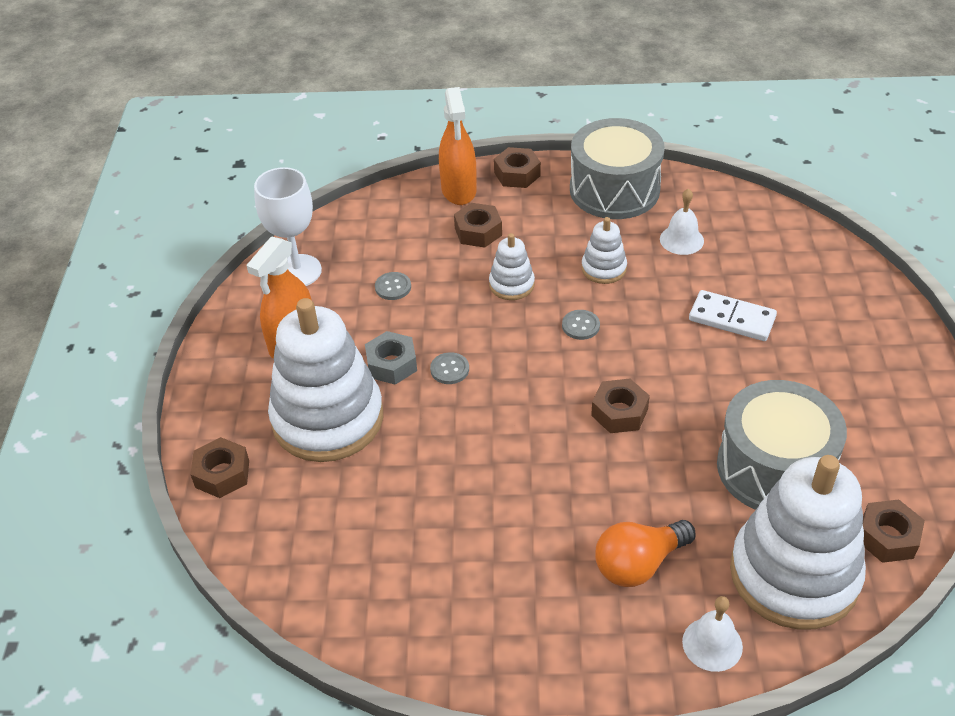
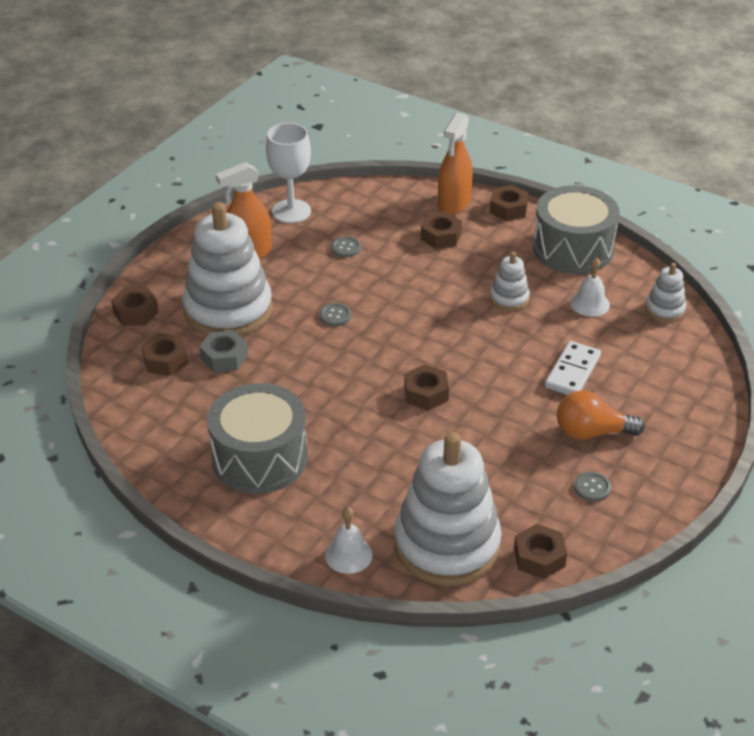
camera: 30 degrees right, 5 degrees down
grey nut [365,331,417,385] -> grey nut moved to [199,330,248,372]
white stacking toy [489,233,535,300] -> white stacking toy moved to [645,263,686,322]
grey button [562,310,600,340] -> grey button moved to [574,472,611,502]
orange light bulb [595,520,696,587] -> orange light bulb moved to [557,390,644,440]
white domino [689,290,777,341] -> white domino turned 60 degrees clockwise [545,341,601,395]
grey drum [717,380,847,510] -> grey drum moved to [207,383,308,493]
none -> brown nut [141,333,188,376]

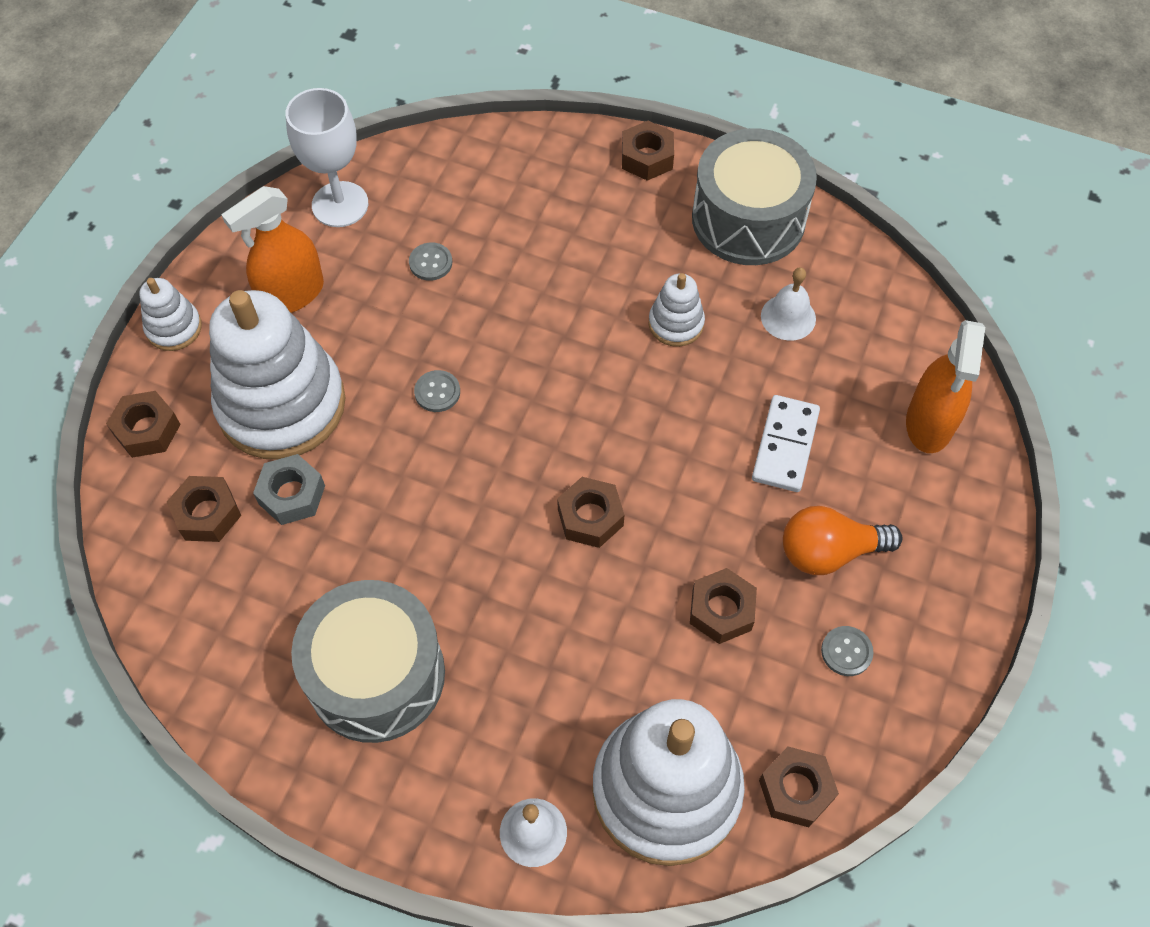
camera: 10 degrees left, 20 degrees up
brown nut [421,212,462,249] -> brown nut moved to [690,568,757,644]
orange spray bottle [438,112,473,214] -> orange spray bottle moved to [906,320,985,453]
white stacking toy [645,263,686,322] -> white stacking toy moved to [139,278,202,351]

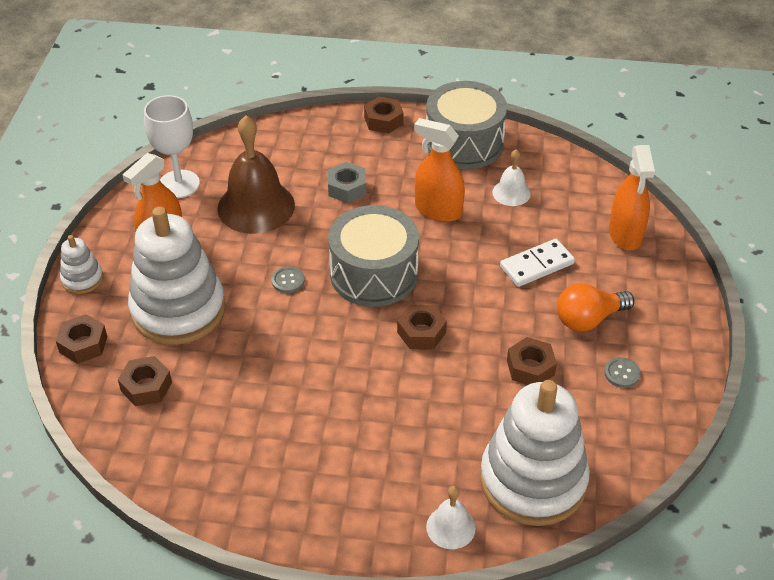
camera: 15 degrees left, 15 degrees down
grey nut [253,454,325,525] -> grey nut moved to [328,162,366,203]
grey drum [291,580,445,743] -> grey drum moved to [328,205,419,307]
grey button [409,243,452,281] -> brown bell [217,116,295,234]
white stacking toy [649,273,705,347] -> orange spray bottle [414,118,465,222]
white domino [752,395,820,492] -> white domino turned 60 degrees clockwise [500,239,575,287]
brown nut [759,747,839,827] -> none

